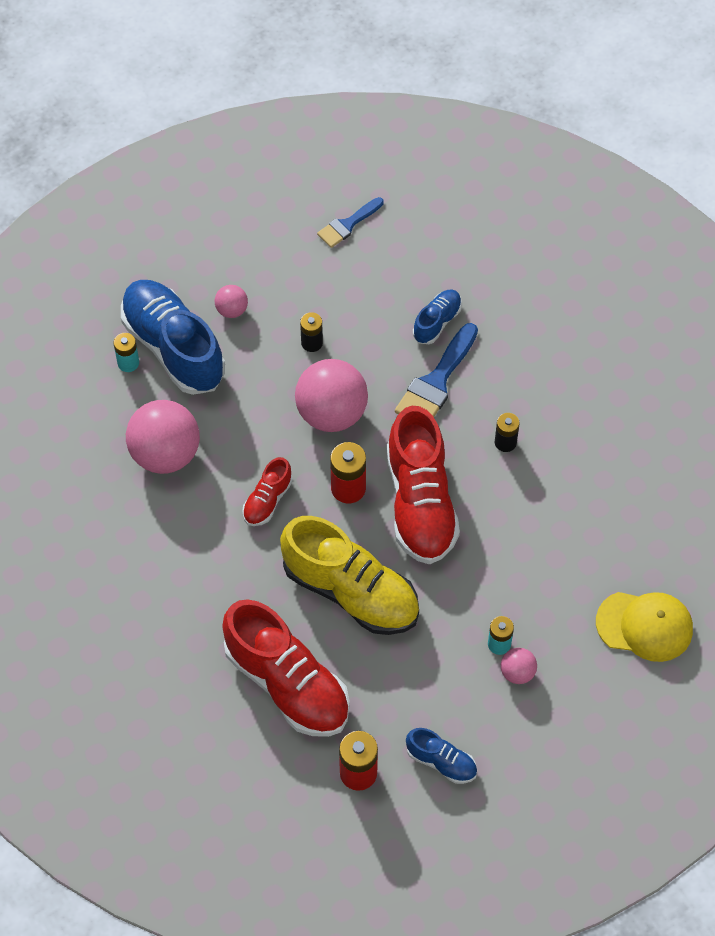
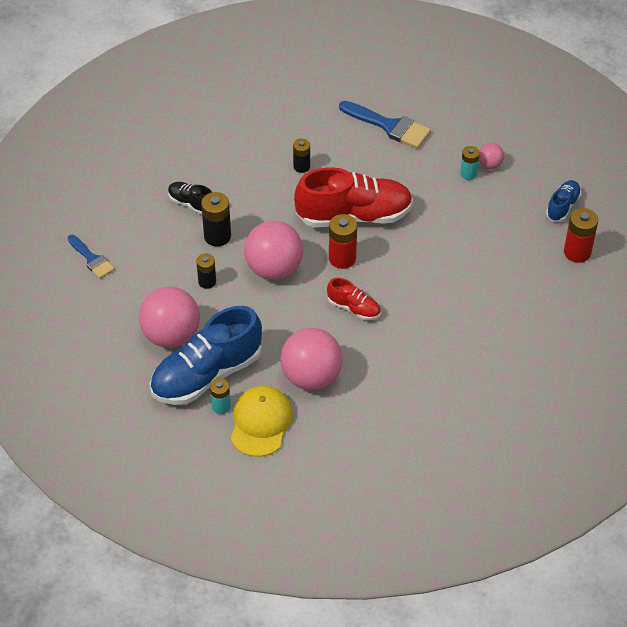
camera: 90 degrees left, 10 degrees down
pink ball [215,285,248,318] -> pink ball [139,287,200,348], size x2.12
red shoe [222,599,350,737] -> none
yellow shoe [280,516,419,635] -> none
blue brush [395,323,478,417] -> blue brush moved to [339,101,431,148]
blue shoe [413,289,462,344] -> black shoe [168,182,212,215]
yellow cap [596,592,693,662] -> yellow cap moved to [231,386,293,457]
none -> black battery [201,192,231,247]

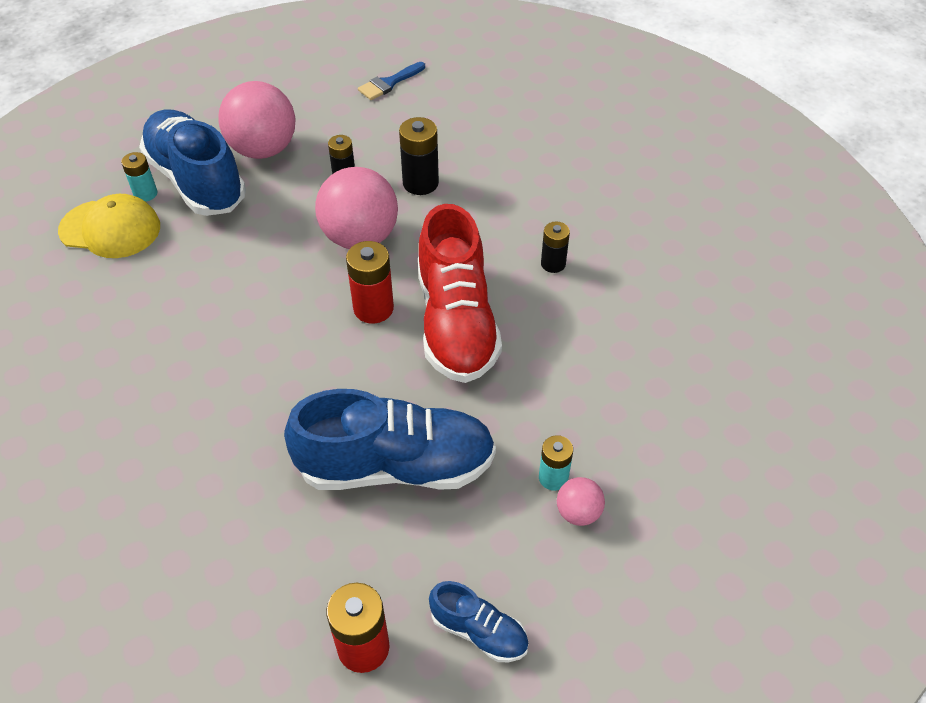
camera: 90 degrees right, 0 degrees up
black shoe [168,182,212,215] -> none
pink ball [280,328,343,390] -> none
red shoe [327,278,381,320] -> none
blue brush [339,101,431,148] -> none
none -> blue shoe [284,389,496,490]

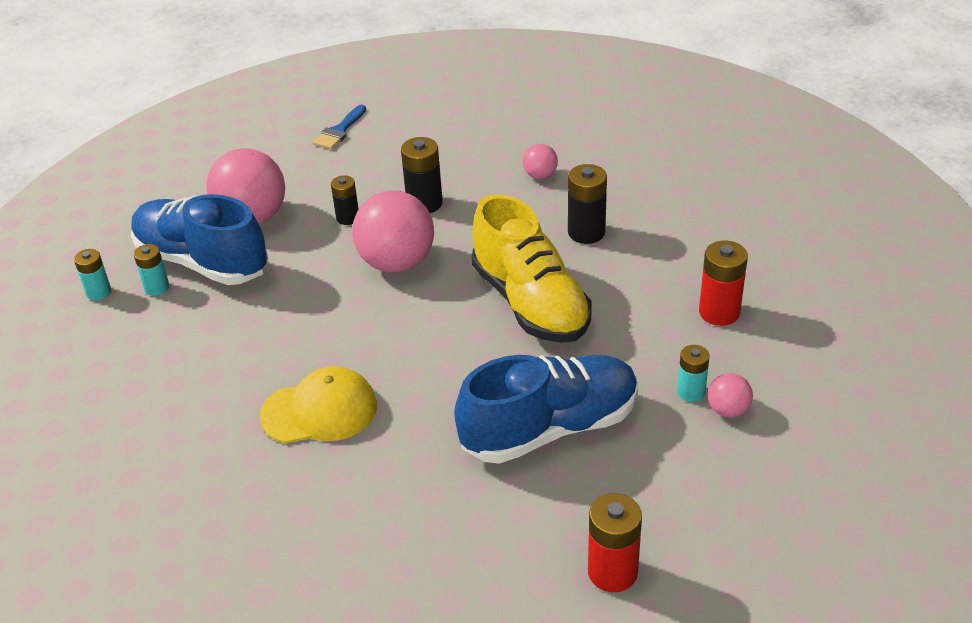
camera: 20 degrees left, 10 degrees down
yellow cap [58,194,160,258] -> yellow cap moved to [260,366,377,443]
red battery [346,241,394,323] -> red battery moved to [699,240,748,326]
red shoe [418,204,502,383] -> yellow shoe [472,194,591,343]
blue shoe [429,581,529,662] -> none
black battery [541,221,570,273] -> black battery [568,164,607,244], size x1.55
none -> turquoise battery [74,249,111,301]
none -> pink ball [523,144,558,179]

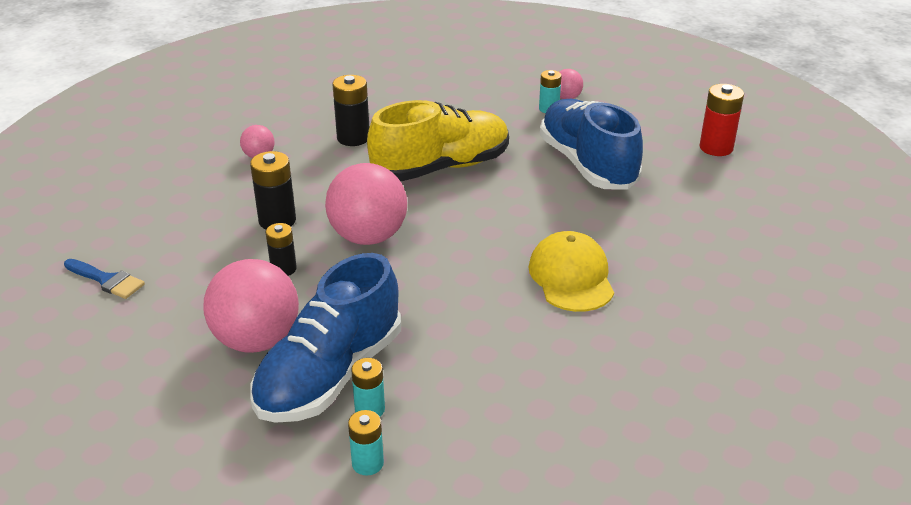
camera: 90 degrees left, 5 degrees down
red battery [699,240,748,326] -> none

